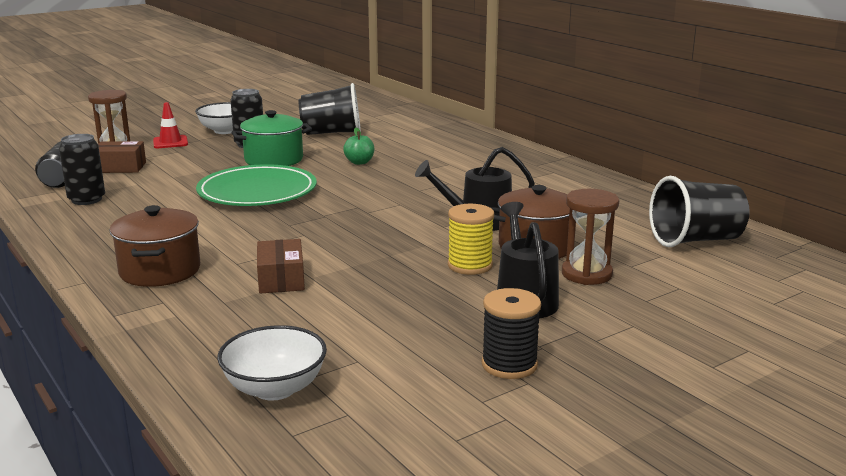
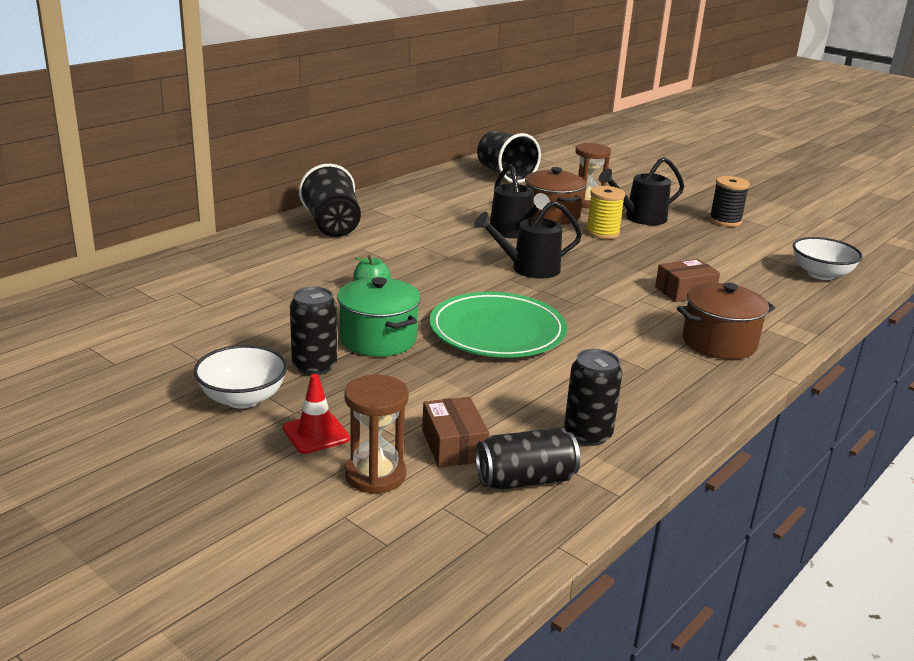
camera: 105 degrees left, 5 degrees up
black cup [299,83,361,135] -> black cup moved to [299,164,361,237]
none -> black watering can [474,201,582,279]

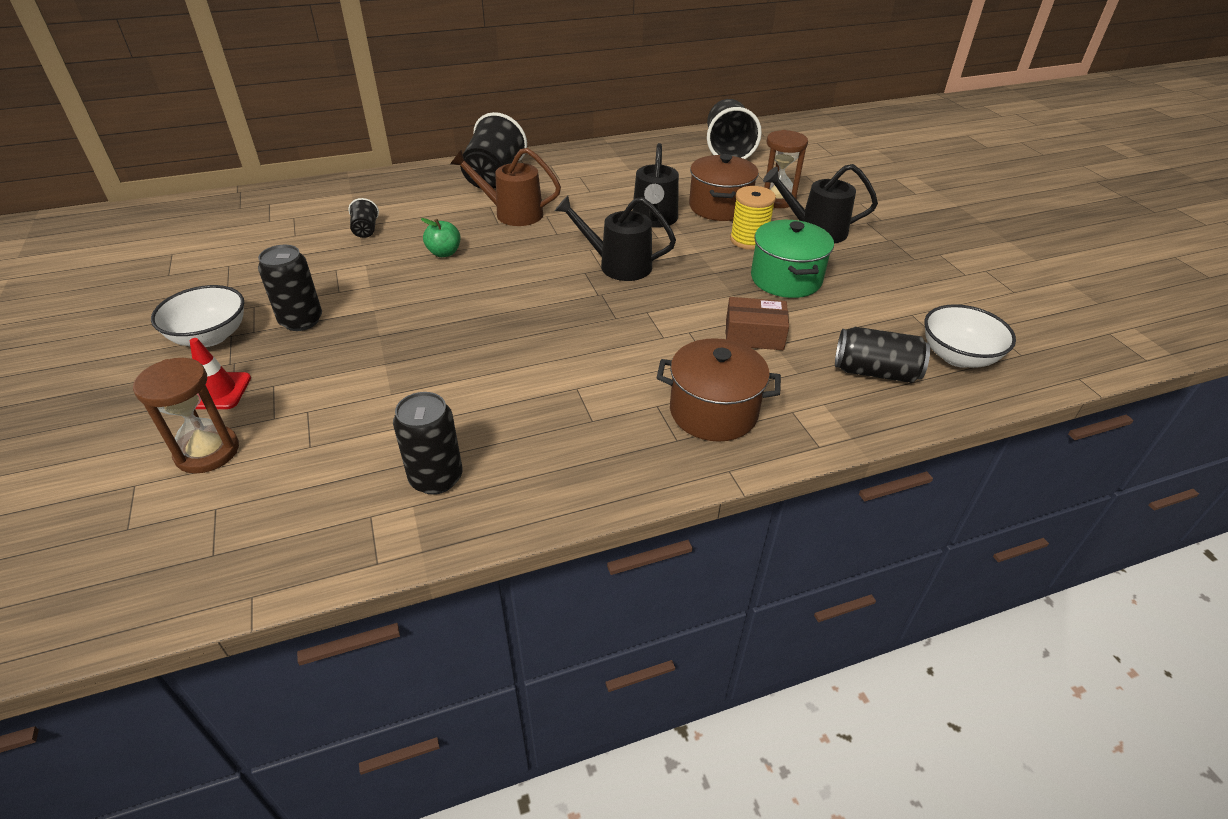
camera: 30 degrees right, 15 degrees up
green pot [337,277,421,357] -> green pot moved to [751,220,834,298]
brown box [422,397,489,468] -> none
green plate [429,292,567,357] -> none
black can [476,427,580,490] -> black can moved to [835,327,930,383]
black spool [709,176,750,227] -> none
none -> black cup [349,198,379,238]
none -> brown watering can [450,148,561,226]

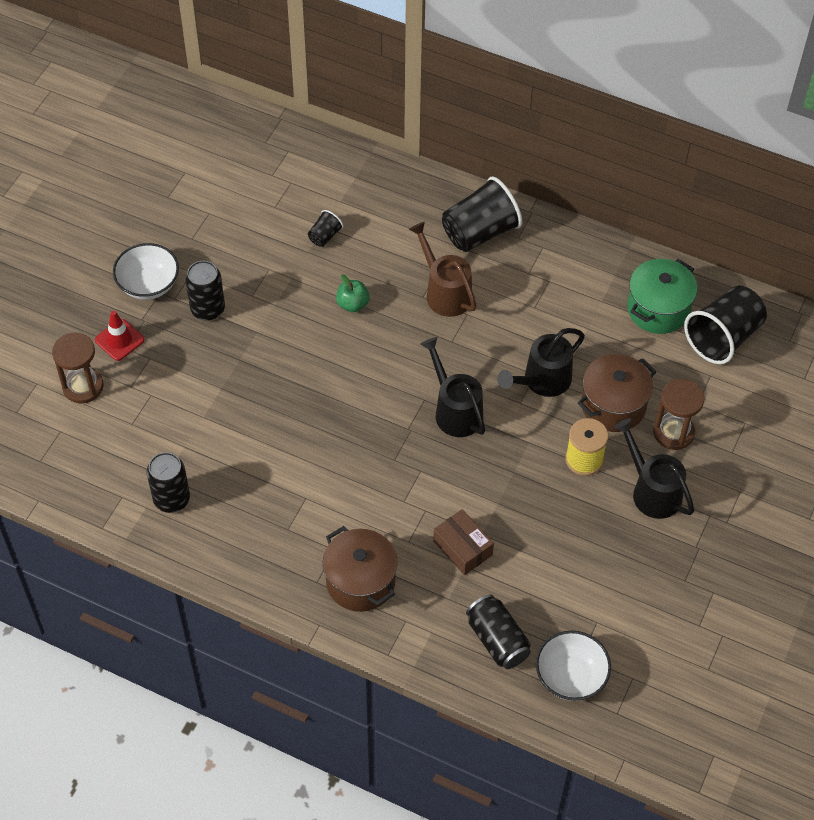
camera: 45 degrees right, 15 degrees up
green pot [751,220,834,298] -> green pot moved to [627,259,698,334]

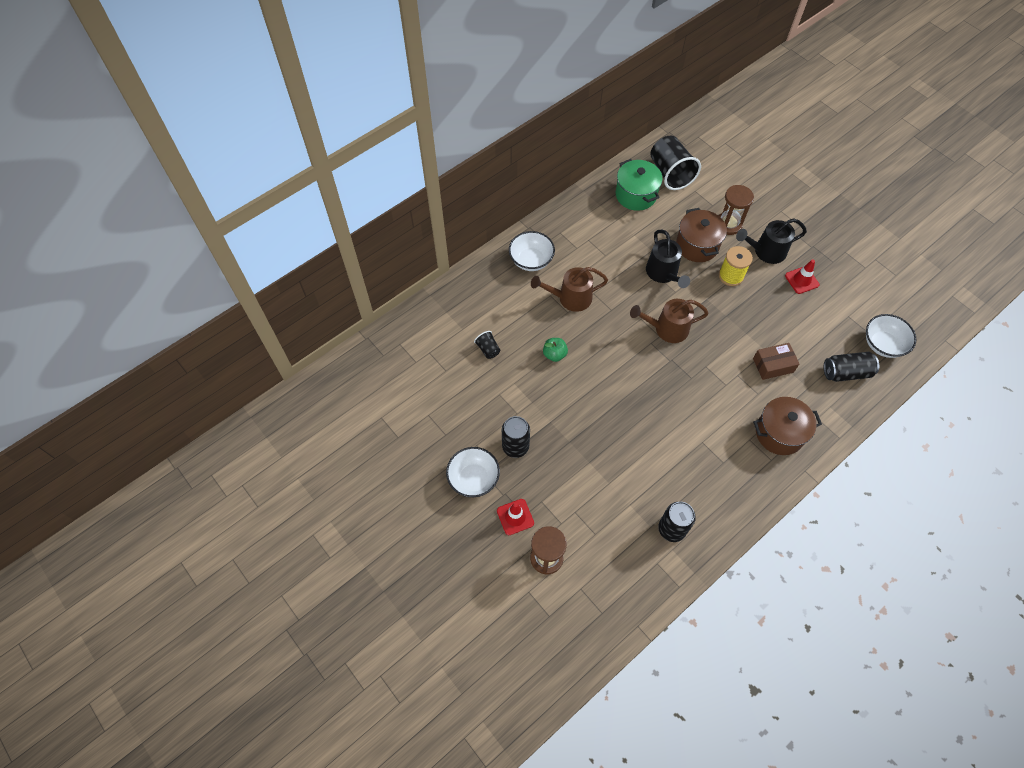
camera: 65 degrees left, 5 degrees up
black watering can [420,337,485,437] -> brown watering can [630,299,709,343]
black cup [442,176,522,252] -> white bowl [509,231,555,271]
none -> red traffic cone [785,260,819,294]

